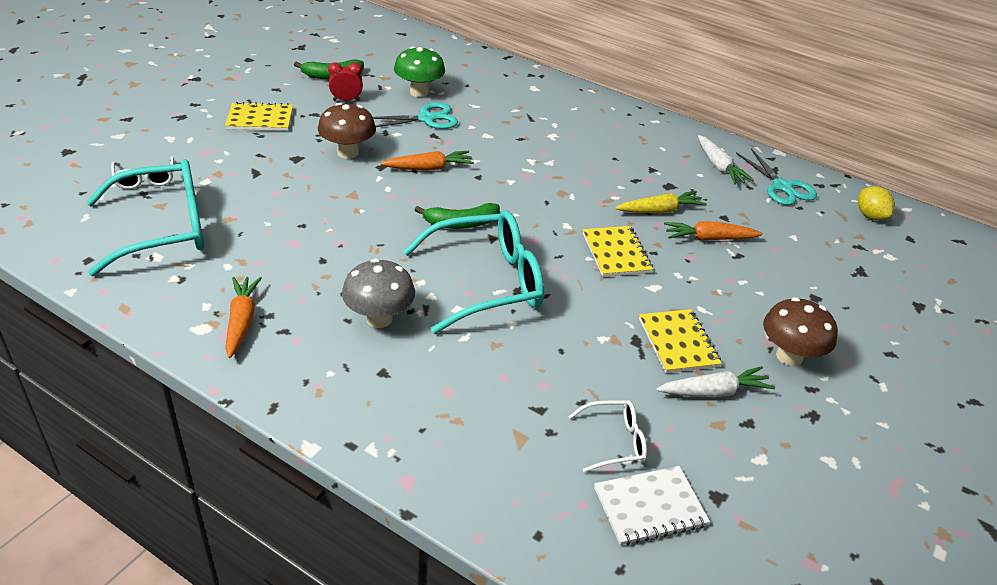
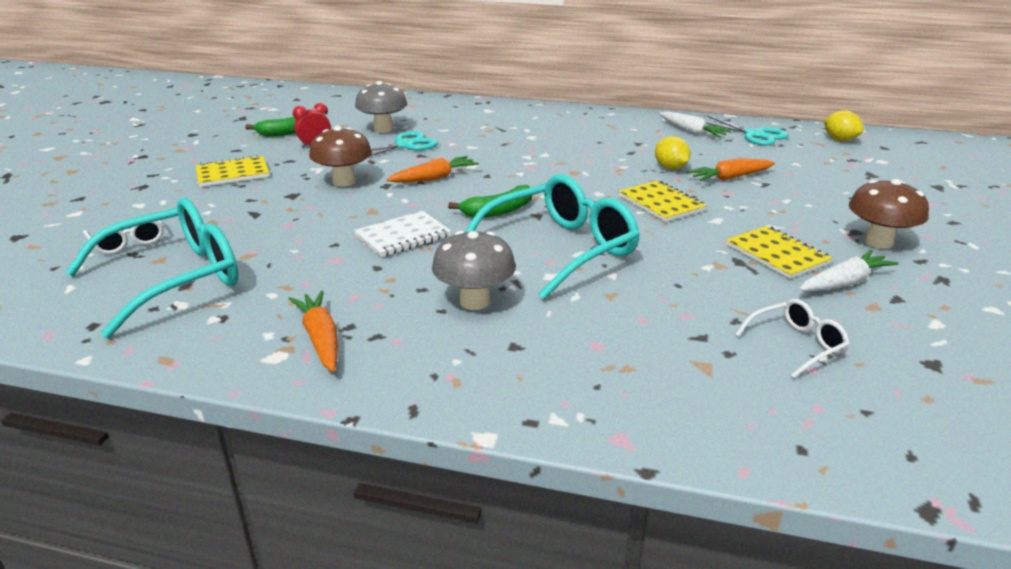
camera: 15 degrees left, 10 degrees down
green mushroom [394,46,445,97] -> grey mushroom [355,81,407,133]
white notebook [594,466,710,545] -> white notebook moved to [354,211,451,257]
yellow carrot [615,191,707,213] -> yellow lemon [655,136,690,170]

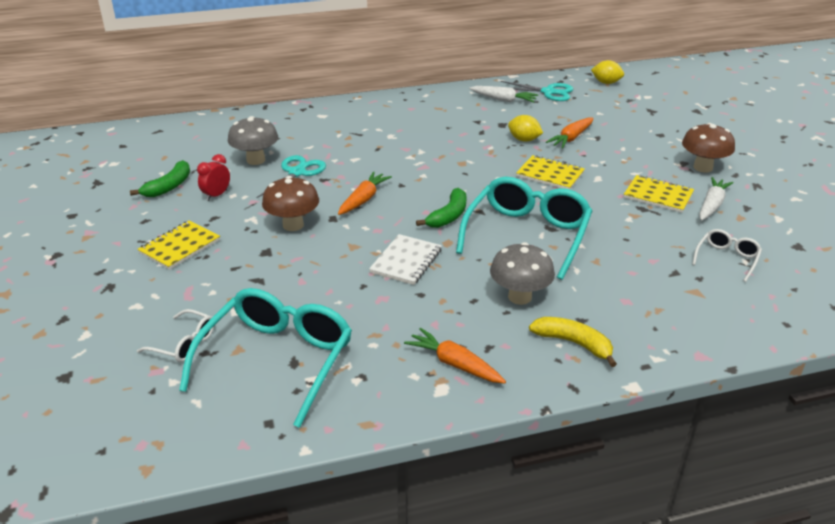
camera: 30 degrees left, 5 degrees up
none -> yellow banana [529,317,617,367]

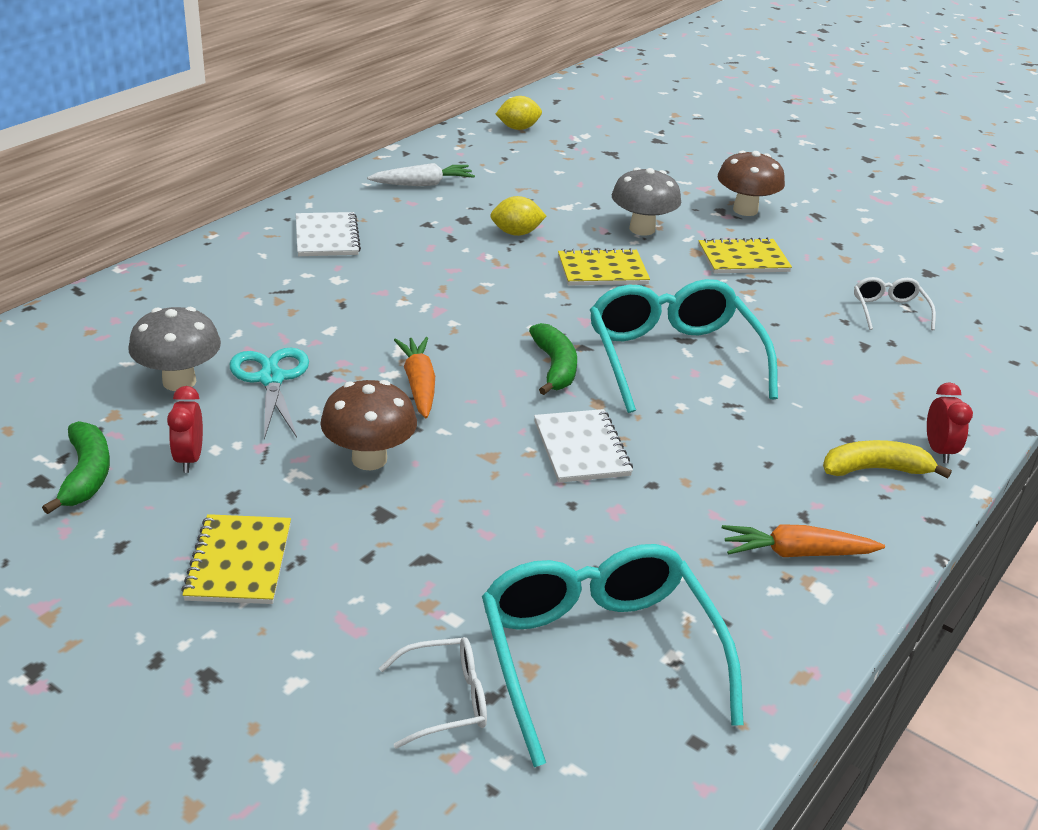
camera: 40 degrees left, 0 degrees up
grey mushroom [490,242,555,305] -> grey mushroom moved to [612,167,681,236]
turquoise scissors [501,81,573,101] -> none
orange carrot [546,117,594,148] -> none
white carrot [699,177,733,221] -> none
none -> white notebook [296,212,361,256]
none -> red clock [927,382,973,463]

